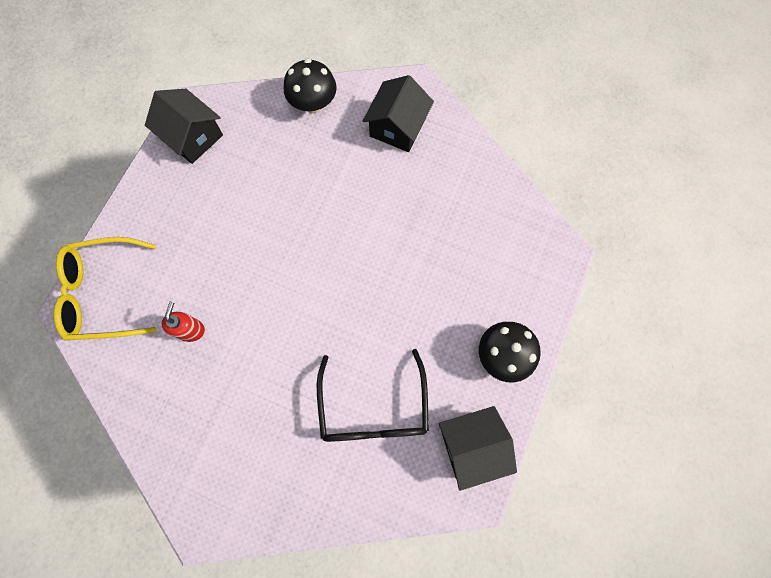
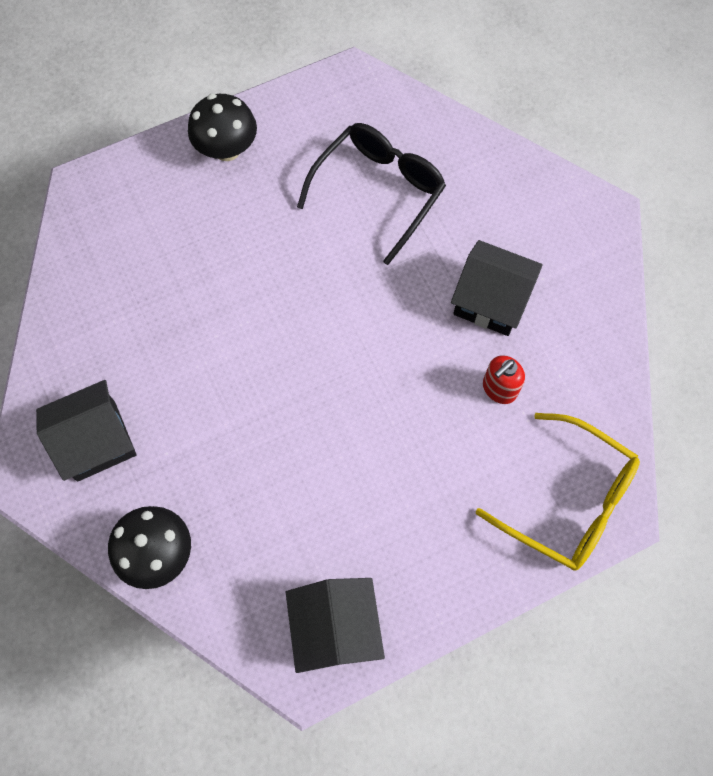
camera: 140 degrees left, 5 degrees down
black house [439,406,517,491] -> black house moved to [451,240,543,336]

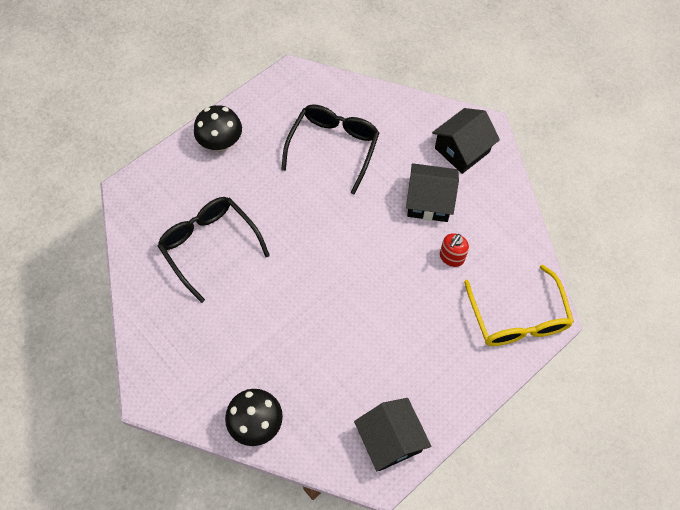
camera: 15 degrees left, 5 degrees down
black house [36,380,136,481] -> black house moved to [432,108,500,174]
yellow glasses [476,413,640,571] -> yellow glasses turned 60 degrees clockwise [464,265,574,346]
none -> black glasses [158,197,270,303]

